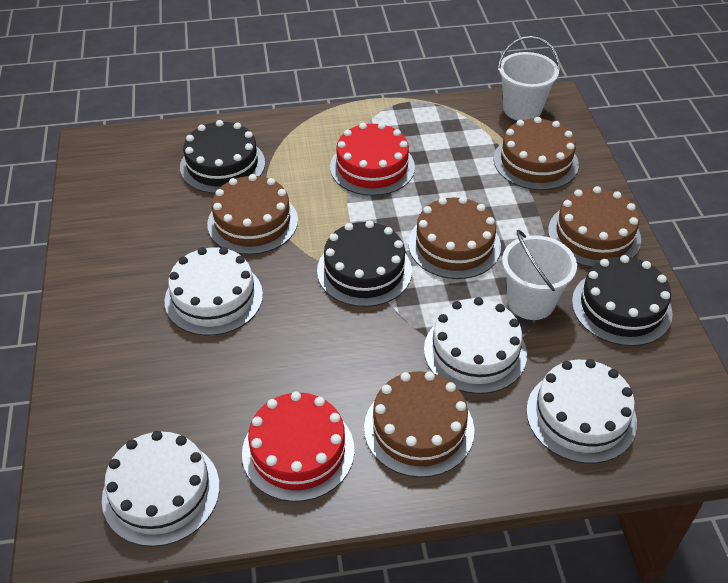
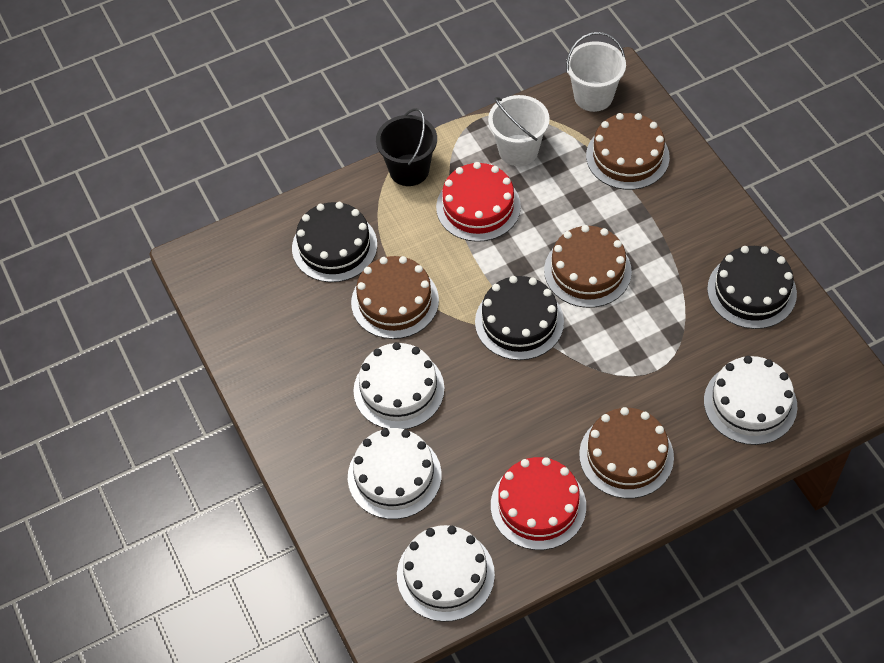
camera: 15 degrees left, 10 degrees up
white cake [424,297,527,394] -> white cake moved to [348,428,442,519]
white bucket [502,230,577,320] -> white bucket moved to [488,95,550,166]
brown cake [548,186,641,267] -> none
none -> black bucket [376,108,437,186]

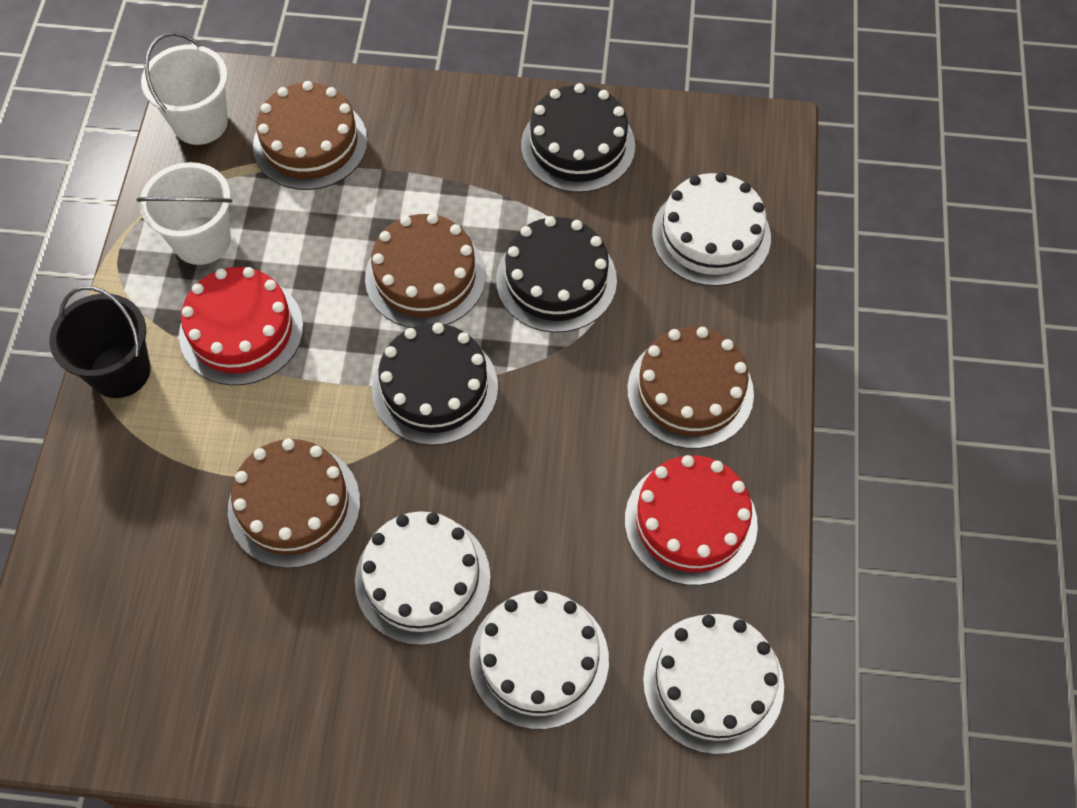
camera: 60 degrees left, 5 degrees up
black cake [292,202,377,282] -> black cake moved to [496,216,617,333]

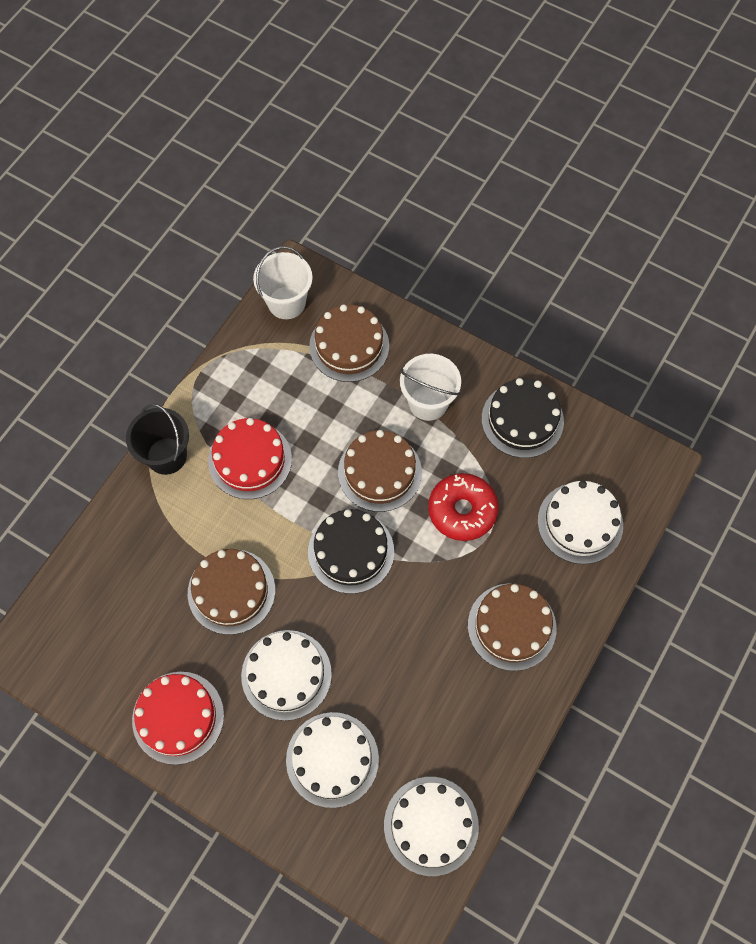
camera: 25 degrees right, 5 degrees up
white bucket [137,162,232,265] -> white bucket moved to [400,354,461,421]
black cake [496,216,617,333] -> red donut [428,473,499,541]
red cake [625,455,758,585] -> red cake moved to [132,672,224,765]

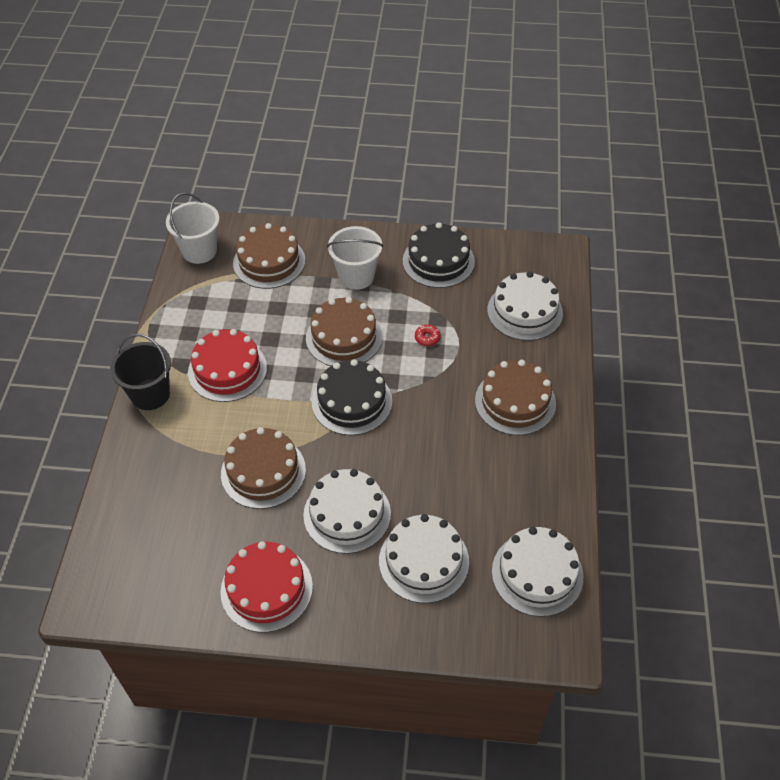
camera: 25 degrees left, 15 degrees down
red donut [428,473,499,541] -> red donut [415,324,441,346], size x0.41

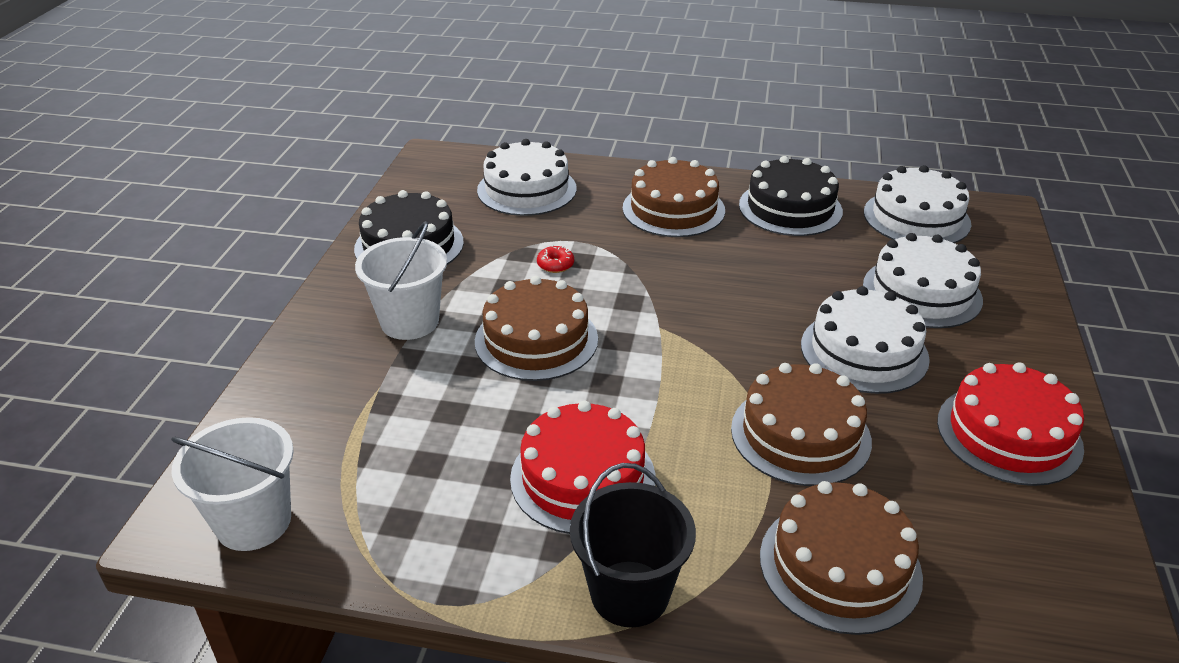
camera: 85 degrees left, 15 degrees down
brown cake [233,223,305,289] -> brown cake moved to [760,481,923,635]
black cake [312,359,392,435] -> black cake moved to [739,156,843,236]

